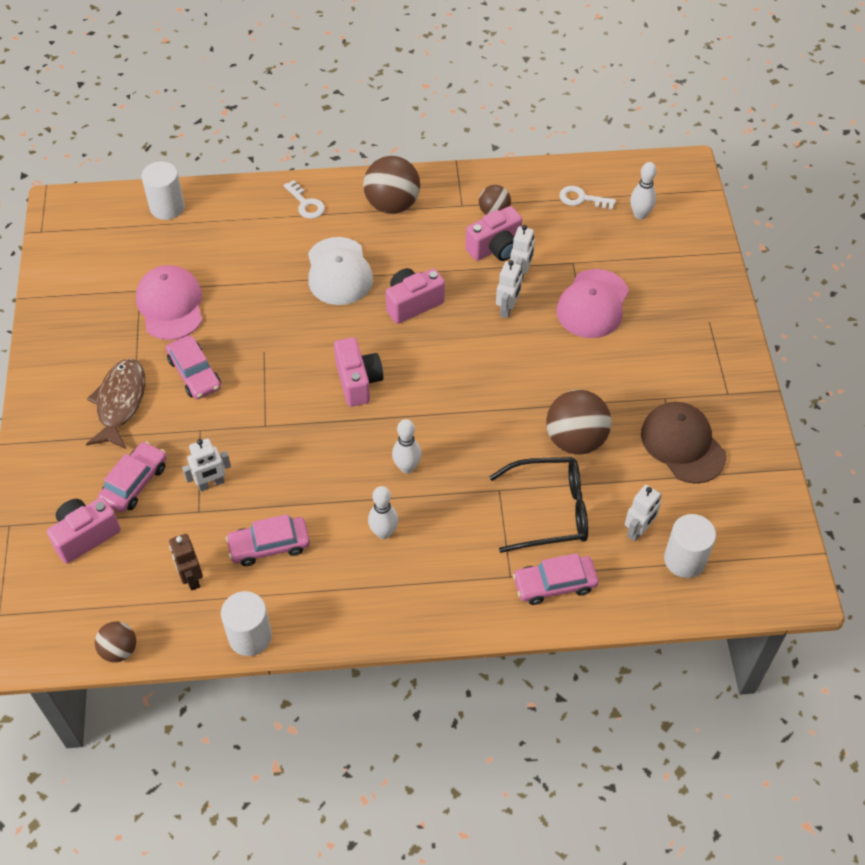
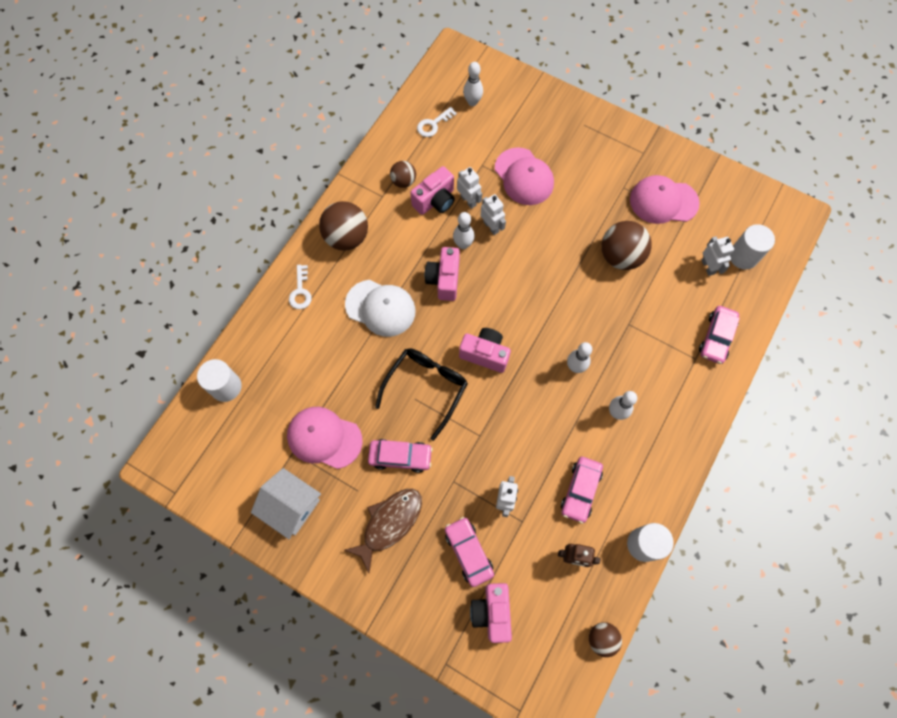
camera: 55 degrees left, 15 degrees up
brown fish [86,359,145,449] -> brown fish turned 90 degrees clockwise [344,489,422,573]
white key [284,180,325,219] -> white key turned 90 degrees clockwise [289,265,312,309]
pink camera [465,206,522,261] -> pink camera turned 45 degrees clockwise [410,166,455,215]
black glasses [490,457,588,553] -> black glasses moved to [375,348,468,441]
brown cap [641,402,727,484] -> pink cap [630,175,700,224]
none -> white house [251,468,321,539]
none -> white bowling pin [453,212,475,249]

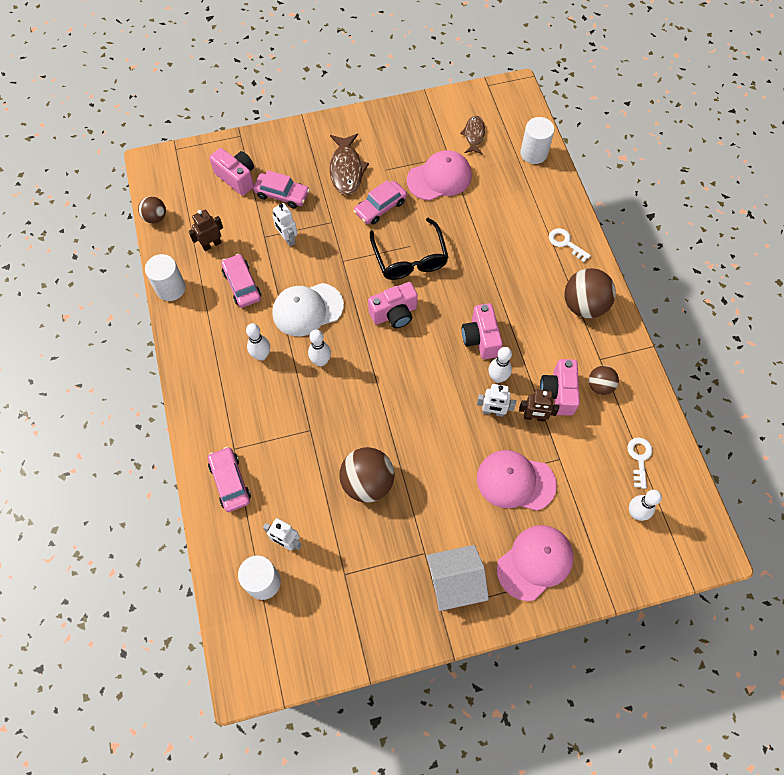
camera: 135 degrees right, 5 degrees down
white house [251,468,321,539] -> white house moved to [426,545,489,611]
white cap [345,280,416,337] -> white cap moved to [272,283,344,336]
pink camera [425,247,460,301] -> pink camera turned 150 degrees counterclockwise [462,303,503,359]
white robot [457,167,482,209] -> brown robot [519,390,559,422]
pink cap [630,175,700,224] -> pink cap moved to [497,525,574,601]
none -> brown fish [460,116,485,154]

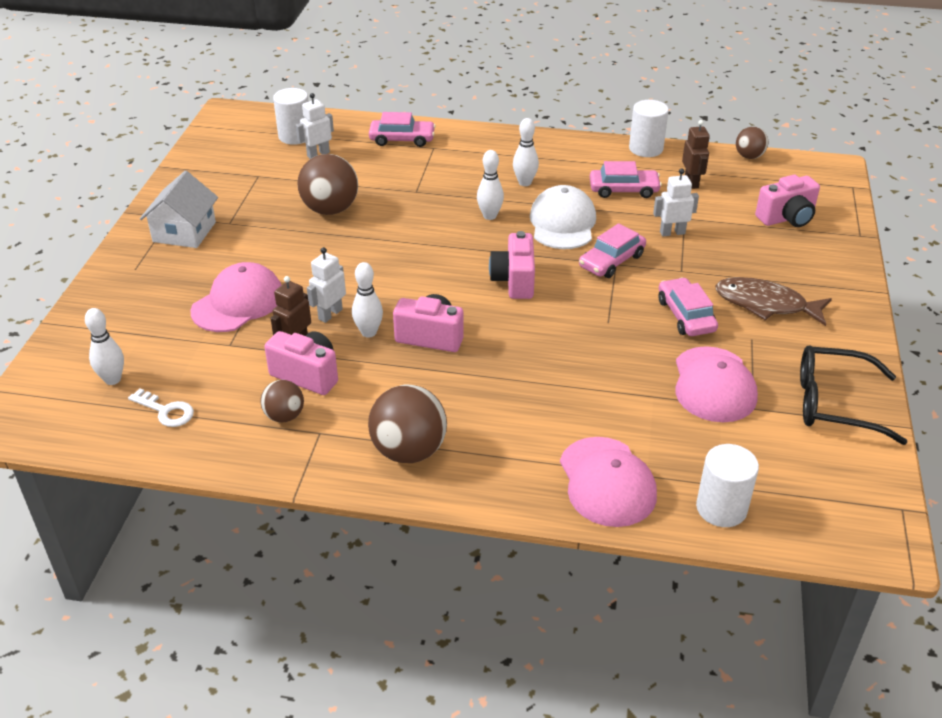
camera: 115 degrees right, 25 degrees down
pink car [253,170,310,208] -> pink car moved to [579,223,646,278]
black glasses [370,218,449,280] -> black glasses moved to [800,345,907,445]
brown fish [460,116,485,154] -> none
pink cap [497,525,574,601] -> pink cap moved to [560,437,657,527]
white key [549,228,591,262] -> none

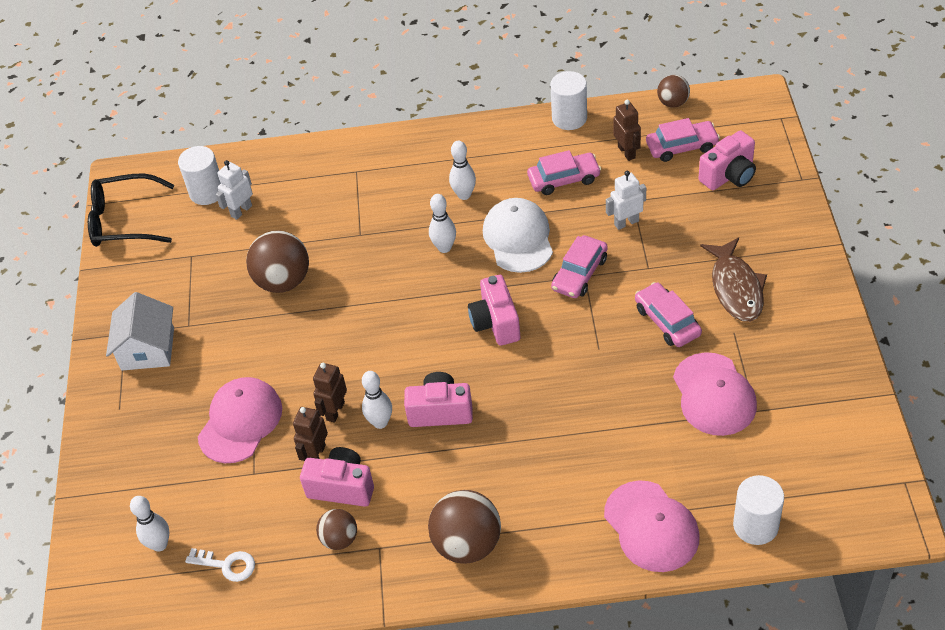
camera: 10 degrees left, 10 degrees up
white robot [307,247,346,323] -> brown robot [313,363,347,423]
pink car [369,112,435,147] -> pink car moved to [646,118,720,162]
brown fish [715,277,832,326] -> brown fish turned 105 degrees counterclockwise [700,237,767,322]
black glasses [800,345,907,445] -> black glasses moved to [88,173,174,247]

